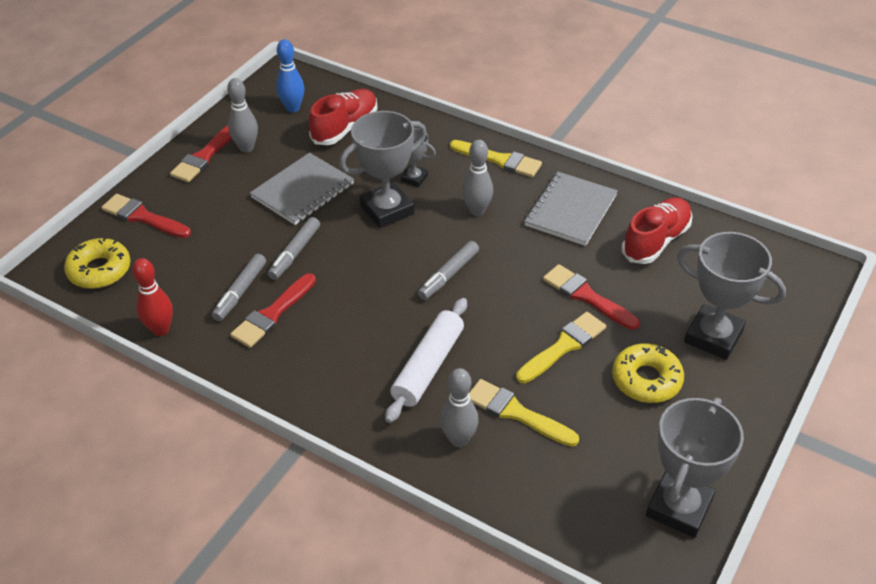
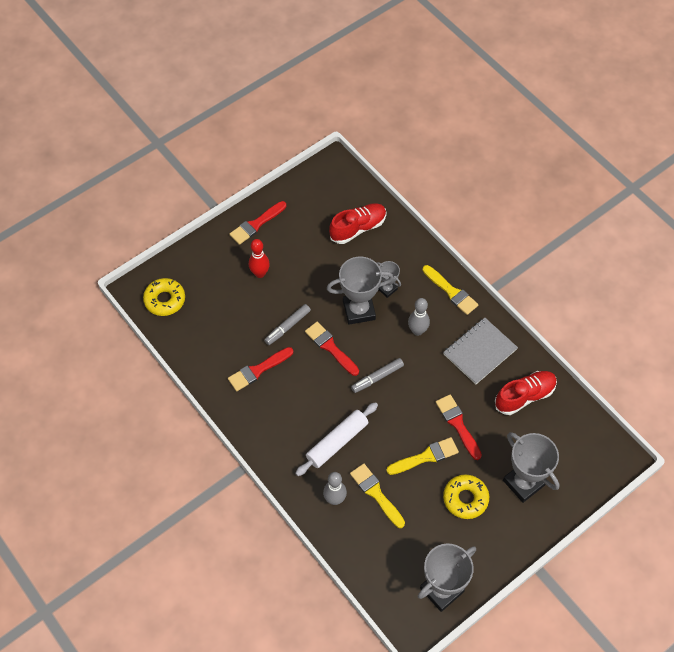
camera: 20 degrees right, 15 degrees up
red brush [101,194,191,238] -> red brush moved to [305,322,359,376]
red bowling pin [132,258,173,336] -> red bowling pin moved to [249,239,270,278]
grey marker [212,254,266,321] -> none
grey bowling pin [227,78,258,153] -> none
grey notebook [250,153,354,225] -> none
blue bowling pin [276,39,304,112] -> none

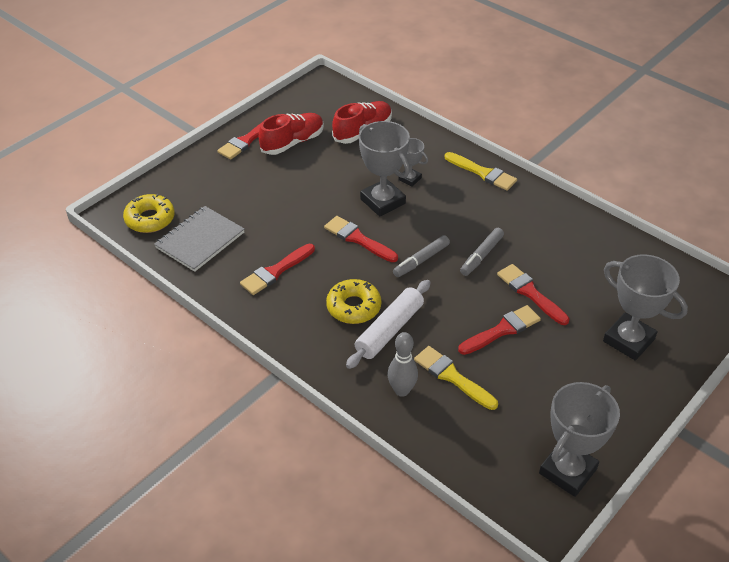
camera: 10 degrees left, 15 degrees down
red bowling pin [249,239,270,278] -> none
grey marker [264,304,311,345] -> grey marker moved to [460,228,504,276]
grey trophy [327,256,393,325] -> grey trophy turned 75 degrees clockwise [359,121,410,217]
yellow brush [386,437,459,475] -> red brush [458,305,541,355]
grey bowling pin [408,298,430,336] -> none
grey notebook [443,318,518,384] -> grey notebook moved to [154,206,245,272]
yellow donut [443,475,489,519] -> yellow donut moved to [326,279,381,324]
red shoe [495,371,557,415] -> red shoe moved to [259,113,324,155]

